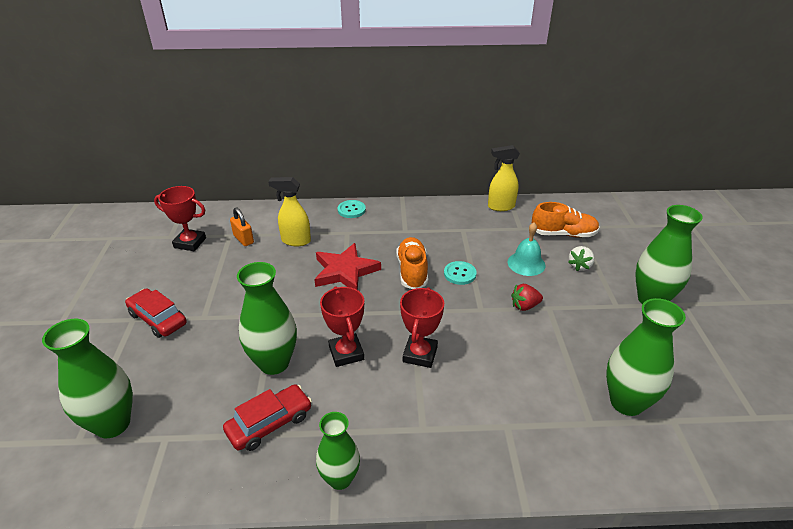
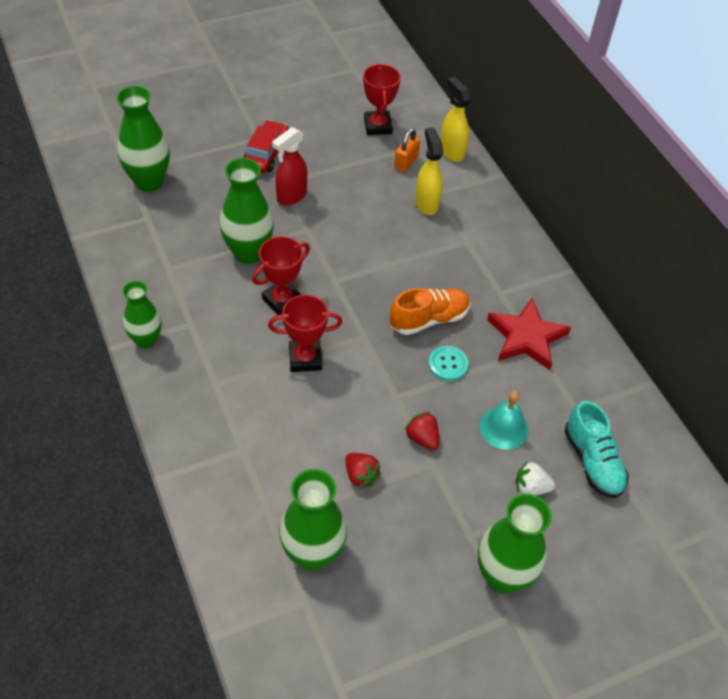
camera: 65 degrees right, 15 degrees up
red car [223,384,312,451] -> none
red star [314,243,381,290] -> red star moved to [487,298,571,370]
turquoise button [338,200,366,218] -> none
yellow spray bottle [488,145,520,211] -> yellow spray bottle moved to [441,77,471,162]
orange shoe [532,202,599,237] -> turquoise shoe [565,401,629,498]
none -> red spray bottle [272,127,307,206]
none -> red strawberry [345,453,381,488]

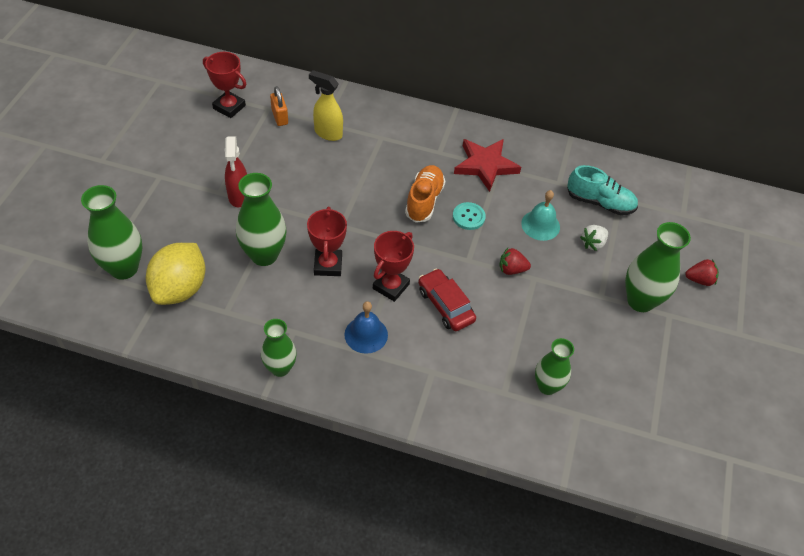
camera: 50 degrees left, 0 degrees up
red car [243,120,289,173] -> red car moved to [418,269,476,331]
green vase [279,469,347,571] -> green vase [535,338,574,395], size x0.65
red strawberry [345,453,381,488] -> red strawberry moved to [685,259,719,286]
yellow spray bottle [441,77,471,162] -> none
none -> yellow lemon [146,243,205,305]
none -> blue bell [344,301,388,354]

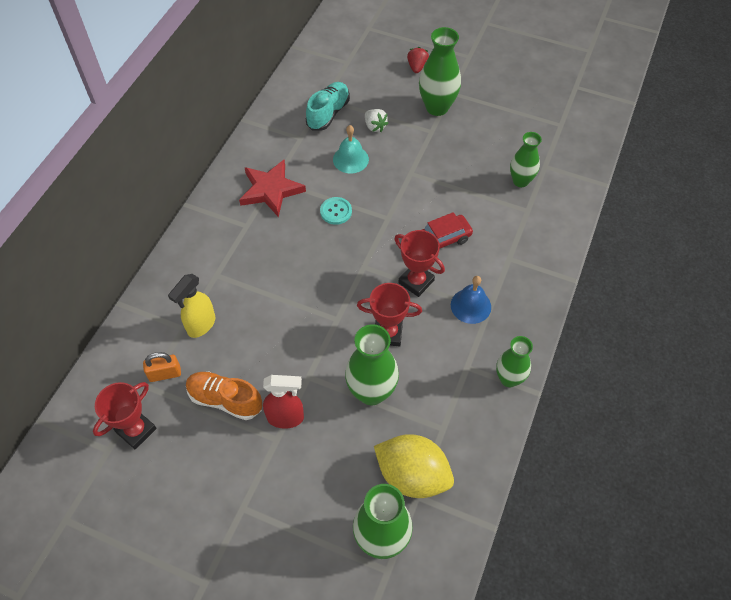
camera: 80 degrees left, 5 degrees up
orange shoe [405,165,446,223] -> orange shoe moved to [186,372,262,420]
red strawberry [499,248,531,275] -> none

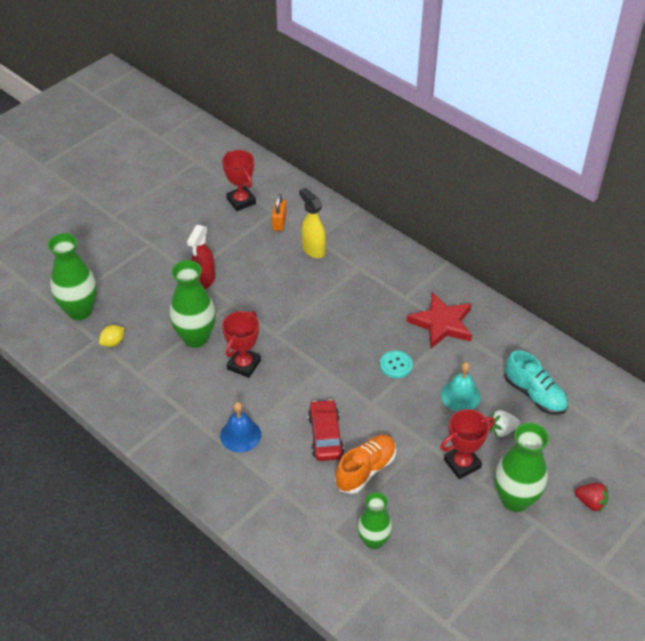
camera: 110 degrees right, 10 degrees down
orange shoe [186,372,262,420] -> orange shoe moved to [335,435,396,494]
yellow lemon [374,434,454,498] -> yellow lemon [99,325,125,347], size x0.43
red trophy [394,230,445,297] -> red trophy moved to [440,409,494,479]
green vase [496,336,533,387] -> none

